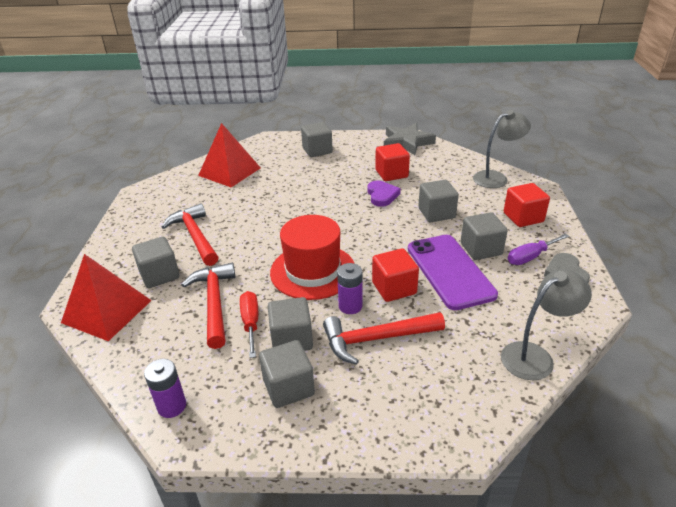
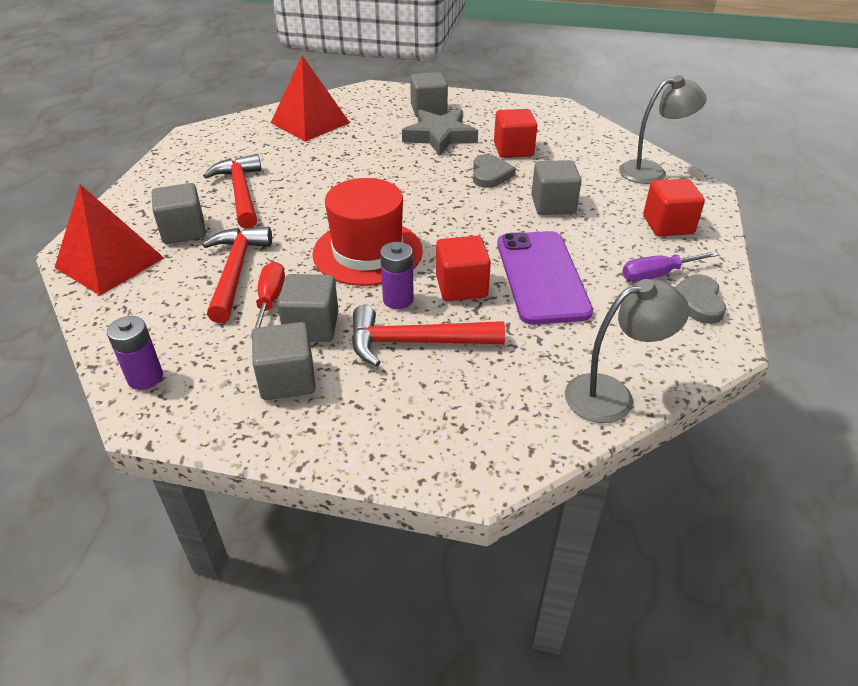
camera: 10 degrees right, 5 degrees up
purple heart [367,181,401,207] -> grey heart [473,154,516,188]
grey star [384,123,436,155] -> grey star moved to [402,110,478,156]
grey cube [461,212,508,260] -> none

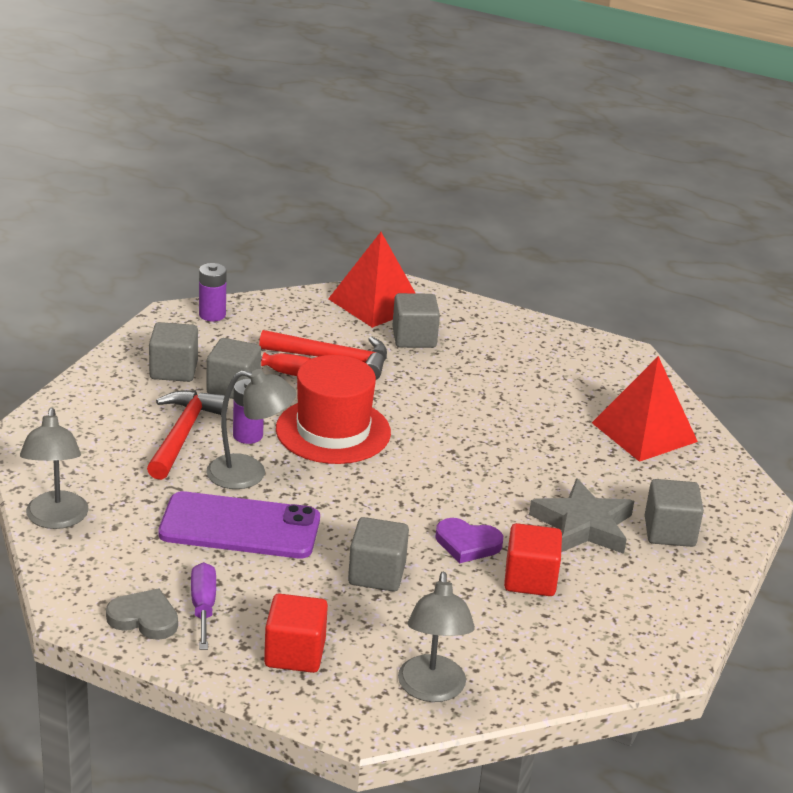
camera: 100 degrees right, 10 degrees down
red hammer [203,154,262,229] -> none
red cube [436,236,491,301] -> grey lamp [206,369,296,489]
grey heart [473,154,516,188] -> purple heart [435,518,503,563]

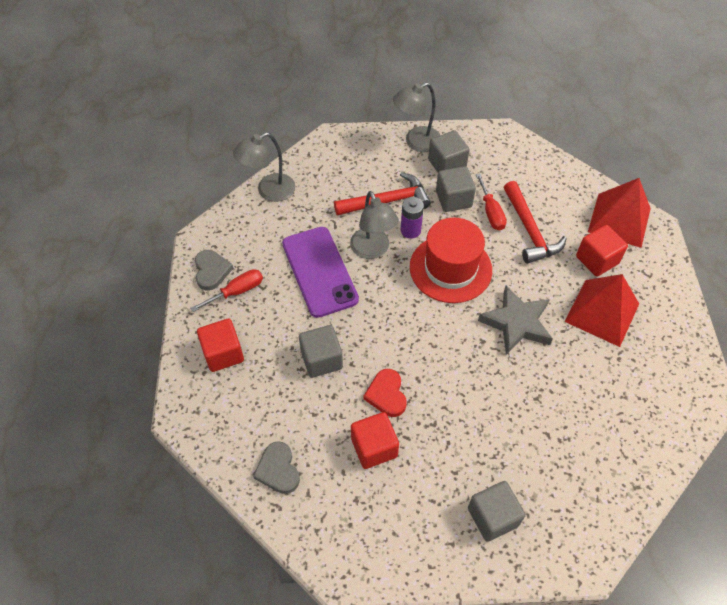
camera: 65 degrees right, 25 degrees up
purple screwdriver [191,562,216,650] -> red screwdriver [191,269,263,312]
purple battery [199,263,227,321] -> none
grey cube [392,293,440,348] -> red cube [576,225,628,276]
grey lamp [398,572,475,702] -> grey lamp moved to [393,82,440,152]
purple heart [435,518,503,563] -> red heart [363,369,407,417]
grey star [529,478,634,554] -> grey star moved to [478,285,553,355]
red pyramid [592,356,698,462] -> red pyramid moved to [565,274,639,347]
none -> grey heart [253,441,300,494]

